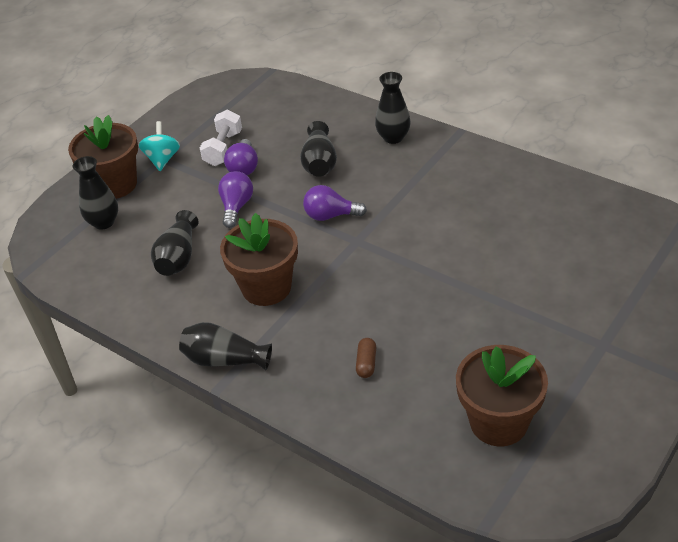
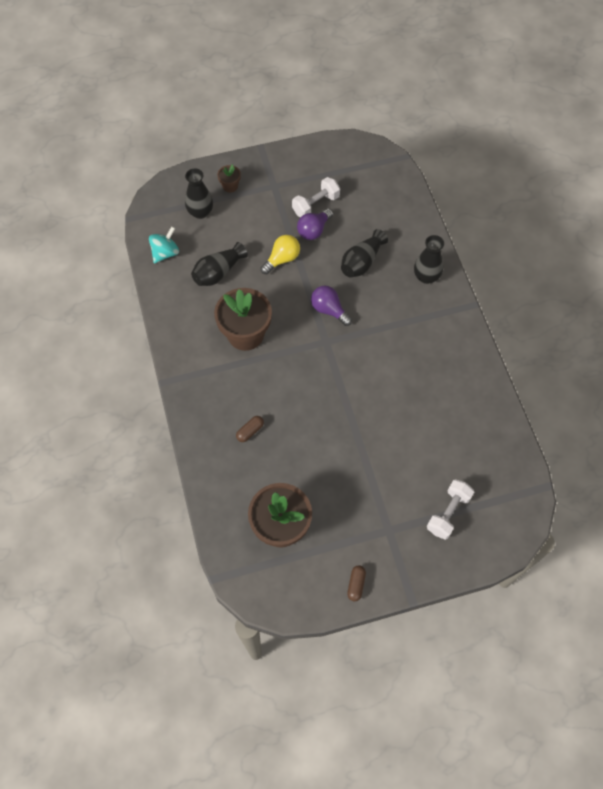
camera: 35 degrees right, 20 degrees up
brown flower pot [68,115,138,199] -> brown flower pot [217,164,241,193], size x0.46
turquoise spinning top [139,121,180,171] -> turquoise spinning top moved to [149,226,179,263]
black vase [179,322,272,370] -> none
purple light bulb [218,171,253,228] -> yellow light bulb [261,235,300,274]
none -> brown capsule [347,565,366,602]
none -> white dumbbell [427,479,474,540]

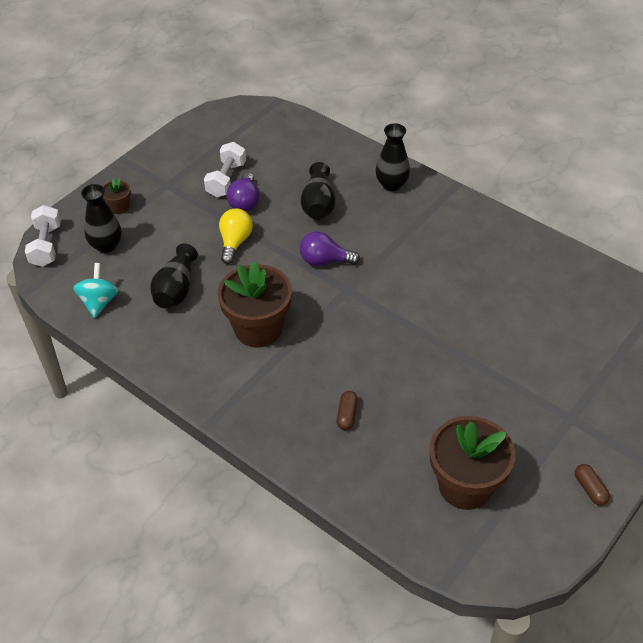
camera: 35 degrees left, 15 degrees down
white dumbbell [427,479,474,540] -> white dumbbell moved to [25,205,61,267]

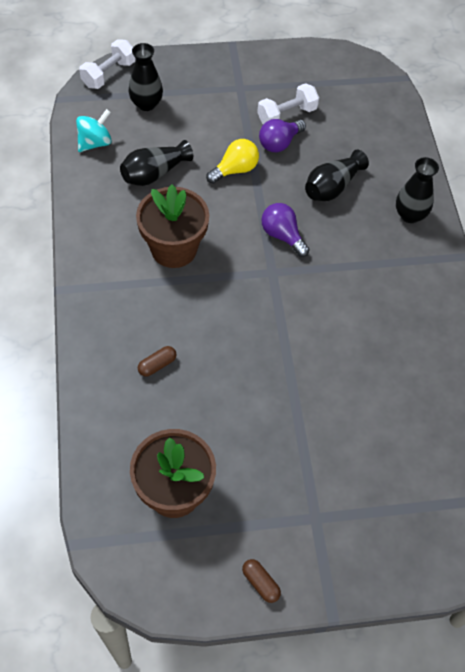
camera: 40 degrees right, 10 degrees up
brown flower pot [103,178,131,214] -> none
brown capsule [575,464,610,506] -> brown capsule turned 60 degrees counterclockwise [242,559,281,603]

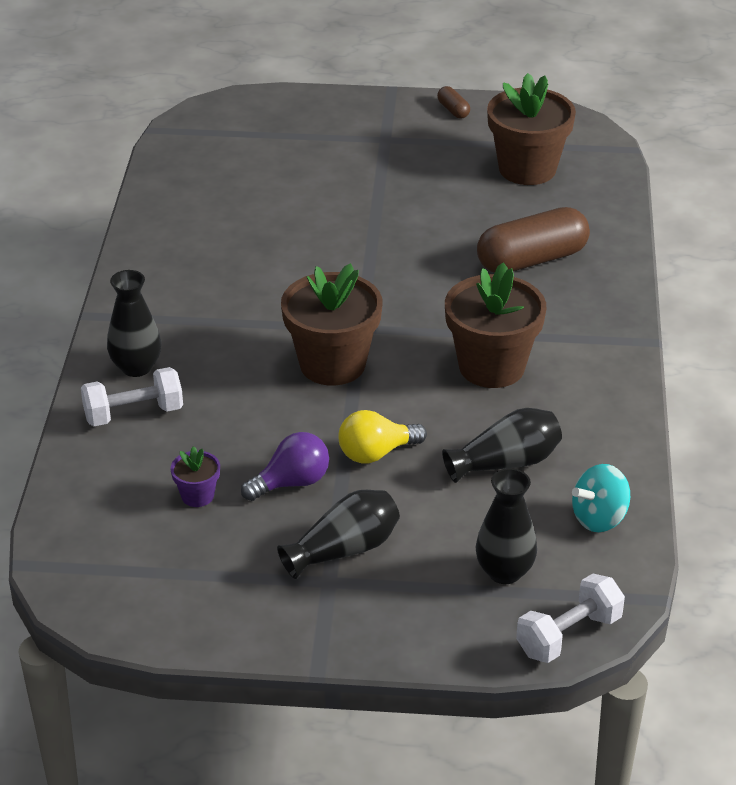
camera: 165 degrees left, 20 degrees down
brown capsule [138,346,177,377] -> brown capsule [477,207,590,273], size x2.29
white dumbbell [257,83,319,124] -> white dumbbell moved to [81,367,183,426]
purple light bulb [261,203,310,257] -> brown flower pot [281,263,382,385]
black vase [305,150,369,201] -> black vase moved to [277,490,400,579]
none -> purple flower pot [170,446,220,507]

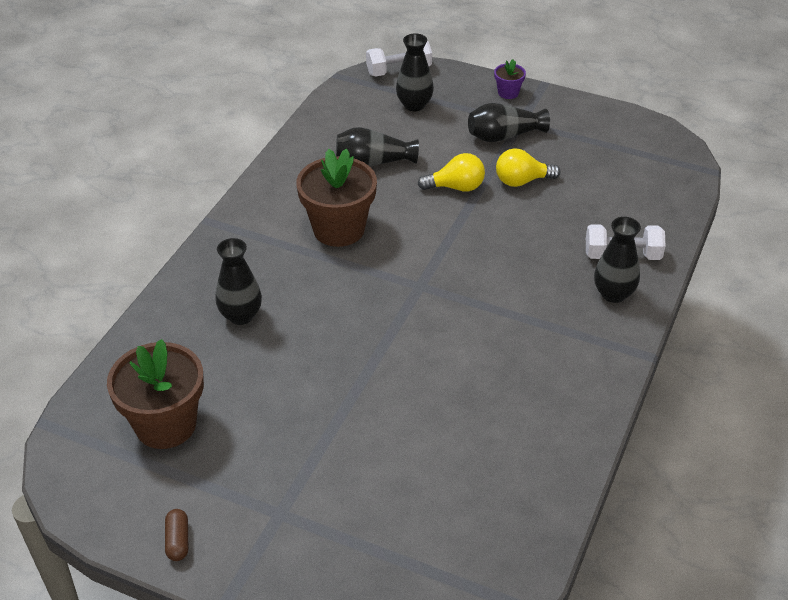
camera: 160 degrees left, 5 degrees up
purple flower pot [170,446,220,507] -> purple flower pot moved to [494,59,526,99]
purple light bulb [241,432,329,501] -> yellow light bulb [496,148,560,187]
brown flower pot [281,263,382,385] -> none
brown capsule [477,207,590,273] -> black vase [216,238,262,325]
turquoise spinning top [572,464,630,532] -> none

